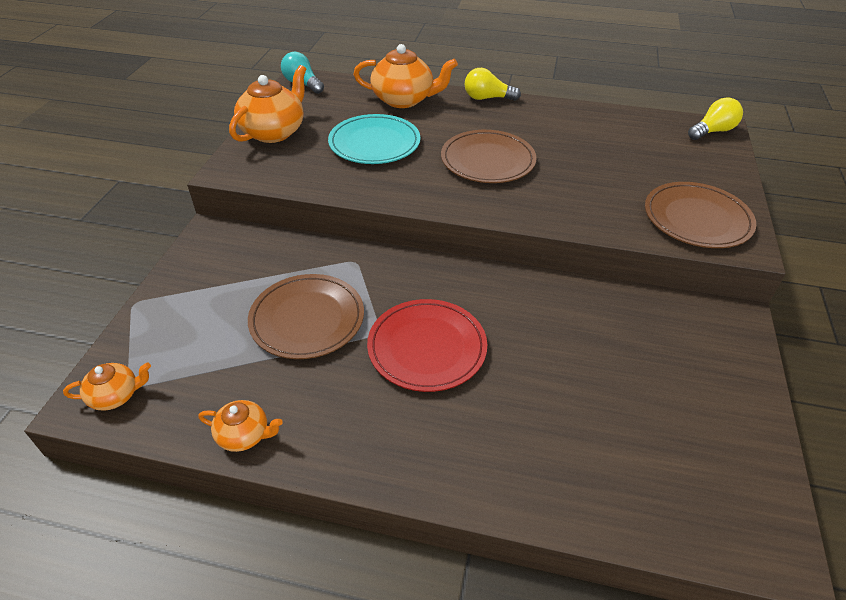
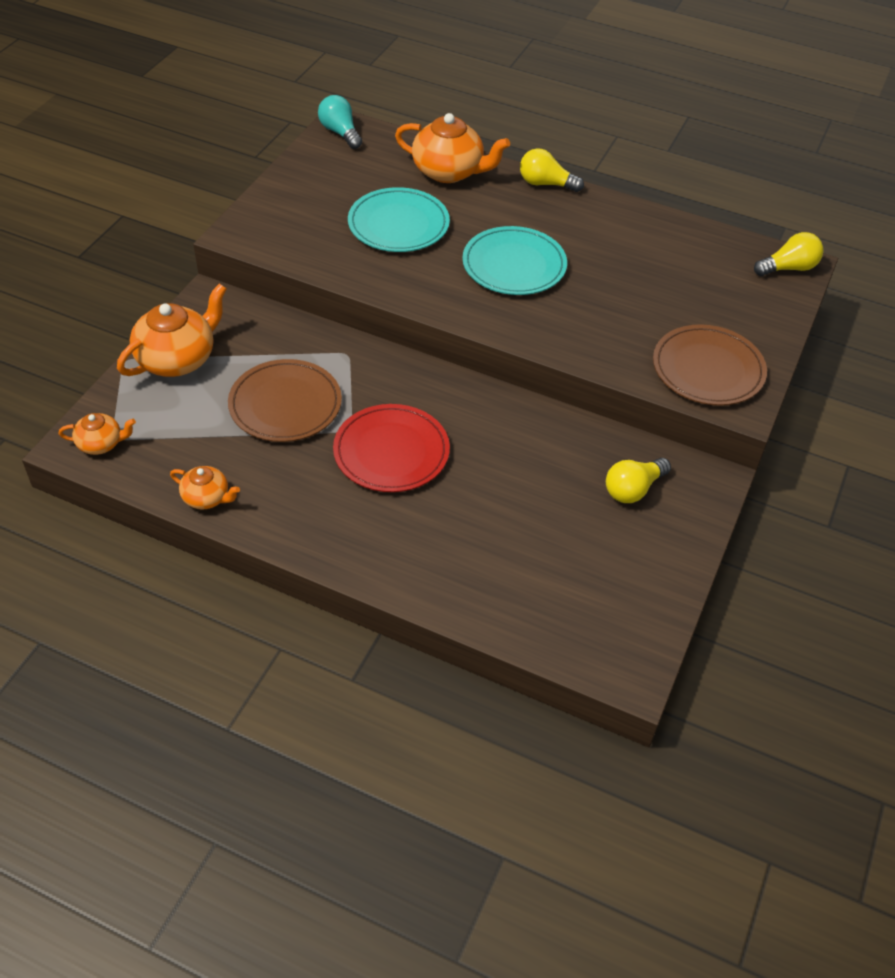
camera: 10 degrees right, 5 degrees up
orange teapot [229,65,306,143] -> orange teapot moved to [117,284,227,377]
brown plate [441,130,537,183] -> turquoise plate [462,226,567,295]
none -> yellow light bulb [606,458,671,503]

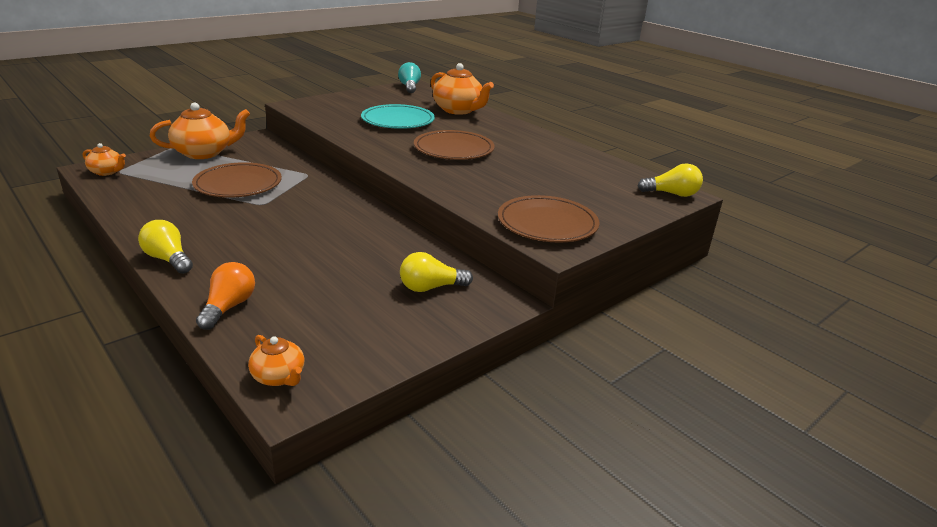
camera: 25 degrees right, 20 degrees down
orange teapot [170,466,240,510] -> orange teapot moved to [248,335,305,386]
red plate [333,404,450,492] -> none
turquoise plate [462,226,567,295] -> brown plate [414,130,494,160]
yellow light bulb [520,148,584,192] -> yellow light bulb moved to [138,220,193,274]
none -> orange light bulb [196,262,255,330]

